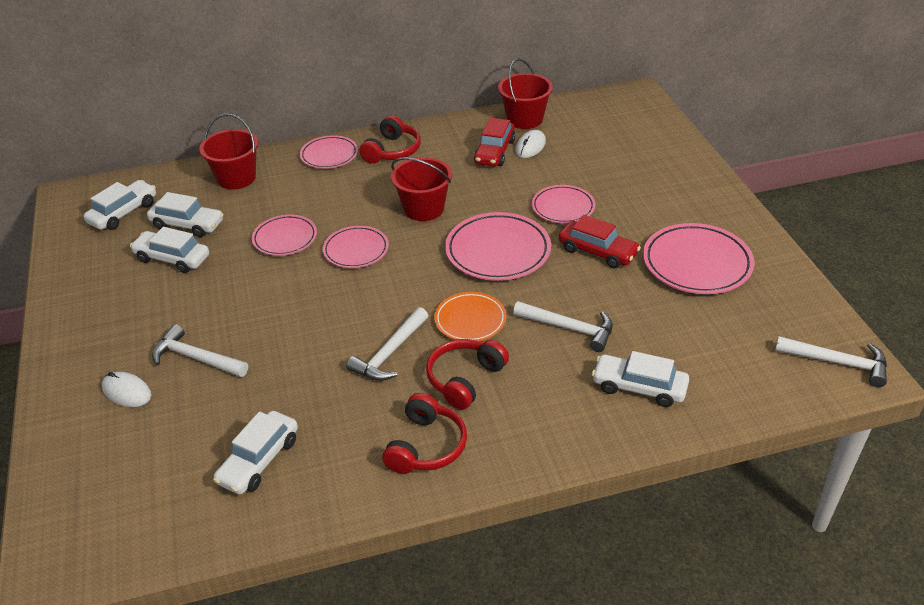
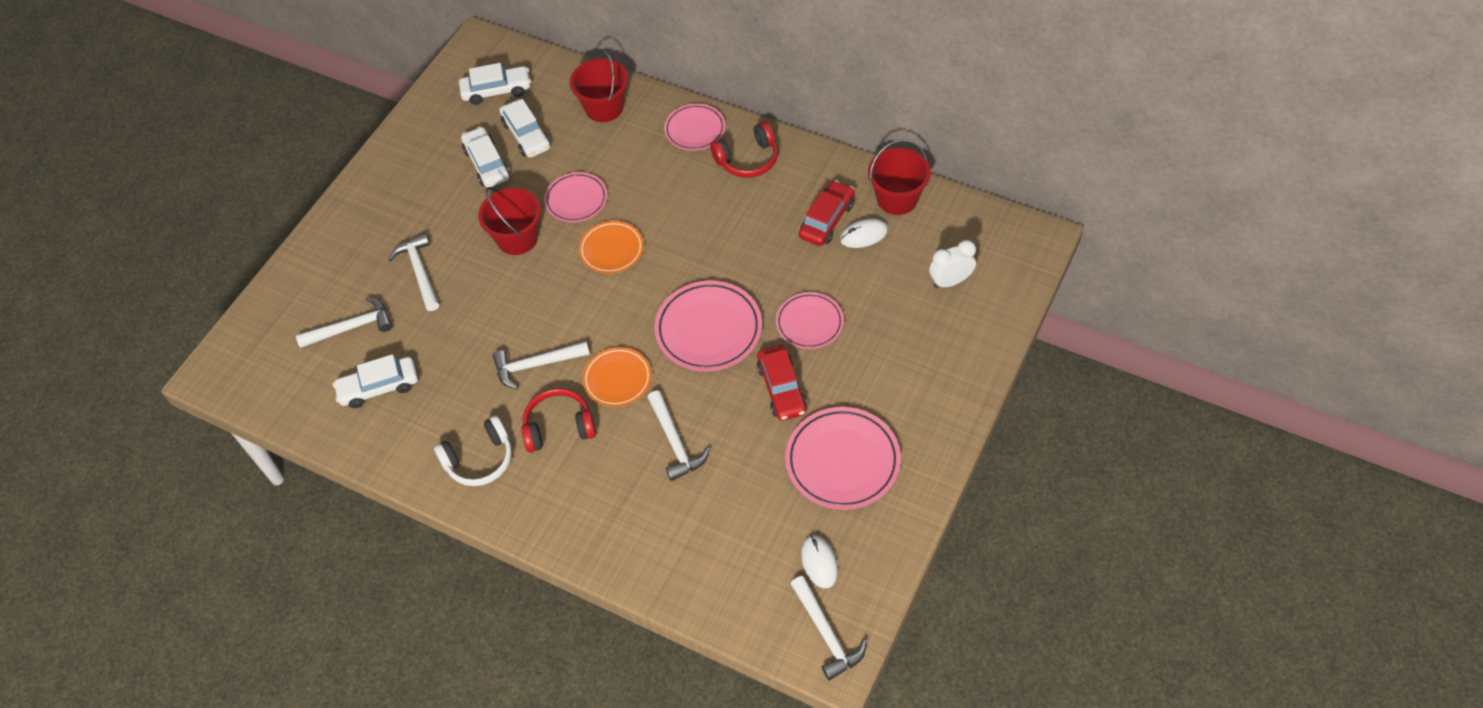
camera: 45 degrees right, 15 degrees up
white mouse [102,372,152,407] -> white mouse moved to [801,535,838,589]
pink plate [323,226,389,268] -> orange plate [579,221,644,274]
red headphones [382,393,467,474] -> white headphones [434,416,512,486]
red bucket [391,157,452,221] -> red bucket moved to [478,187,541,255]
red car [474,118,515,167] -> red car turned 150 degrees clockwise [799,180,855,246]
white car [592,351,689,407] -> none
none -> white hammer [296,297,392,348]
none -> white clock [929,240,976,289]

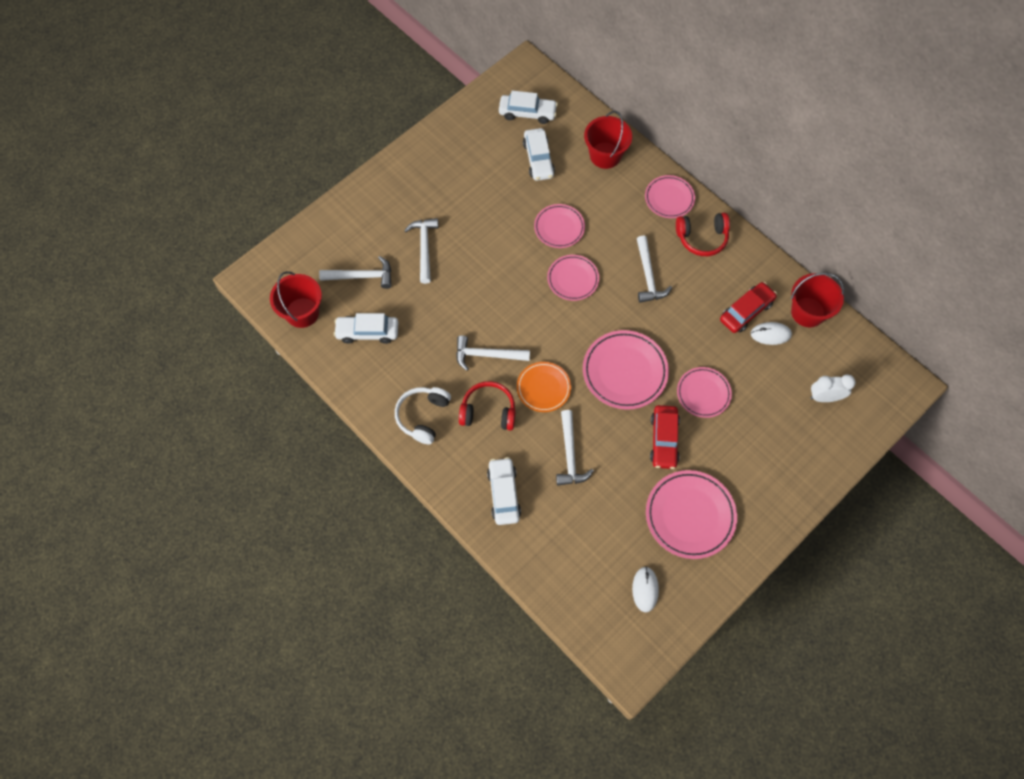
camera: 15 degrees right, 10 degrees up
white headphones [434,416,512,486] -> white headphones turned 120 degrees clockwise [395,387,451,445]
white car [461,127,510,187] -> white car moved to [487,457,521,525]
red bucket [478,187,541,255] -> red bucket moved to [270,271,322,328]
orange plate [579,221,644,274] -> pink plate [547,255,599,301]
white hammer [791,576,867,680] -> white hammer moved to [637,236,672,303]

